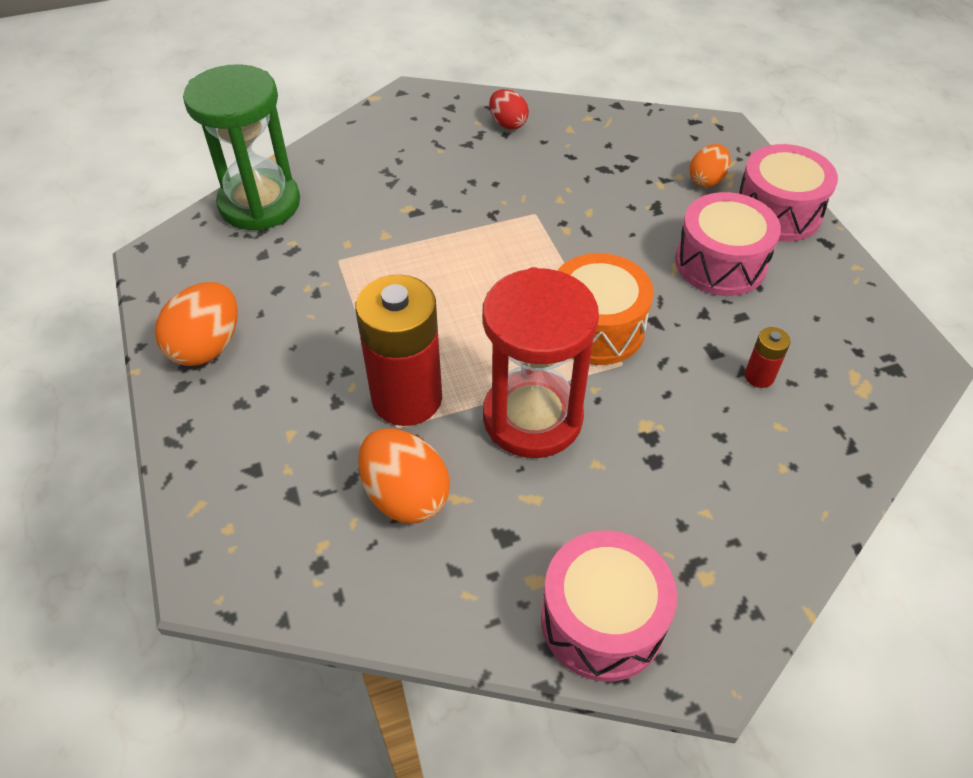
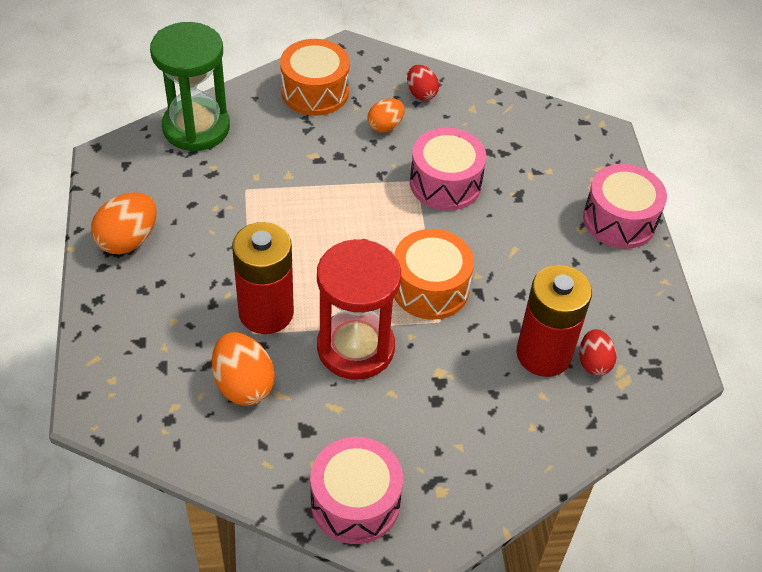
camera: 10 degrees right, 0 degrees up
pink drum [675,192,781,296] -> pink drum moved to [410,128,486,211]
orange egg [690,144,731,187] -> orange egg moved to [367,98,405,133]
red battery [745,327,791,388] -> red battery [516,265,592,377], size x2.33
none -> orange drum [280,39,350,116]
none -> red egg [579,329,617,376]

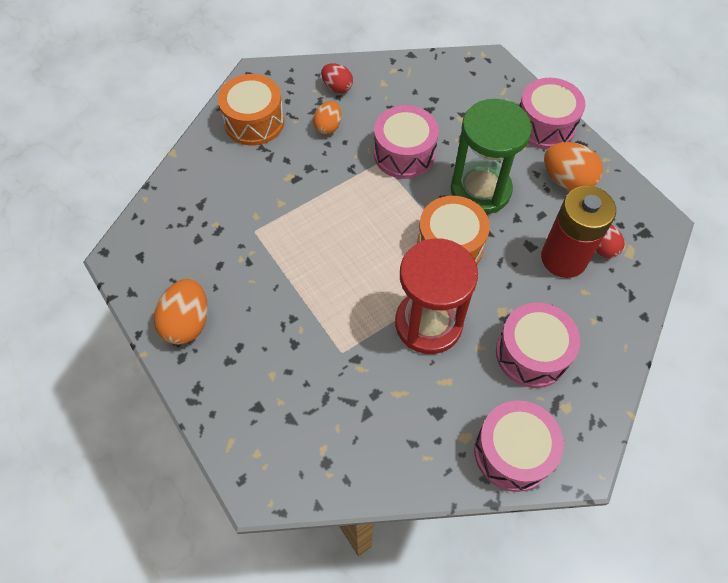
camera: 25 degrees left, 10 degrees up
green hourglass [150,22,230,152] -> green hourglass moved to [451,99,532,214]
orange egg [212,332,275,406] -> orange egg moved to [544,142,603,191]
red battery [232,222,294,334] -> none
none -> pink drum [496,303,580,388]

